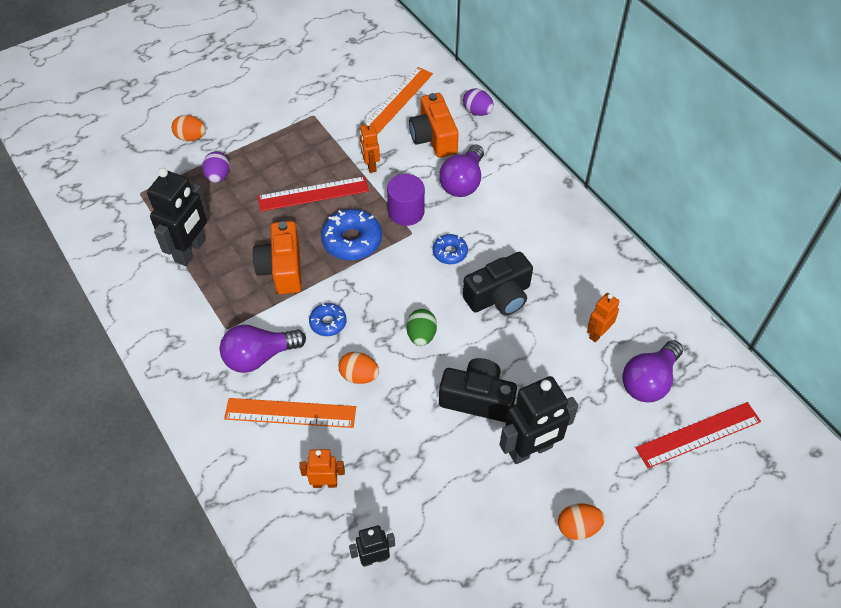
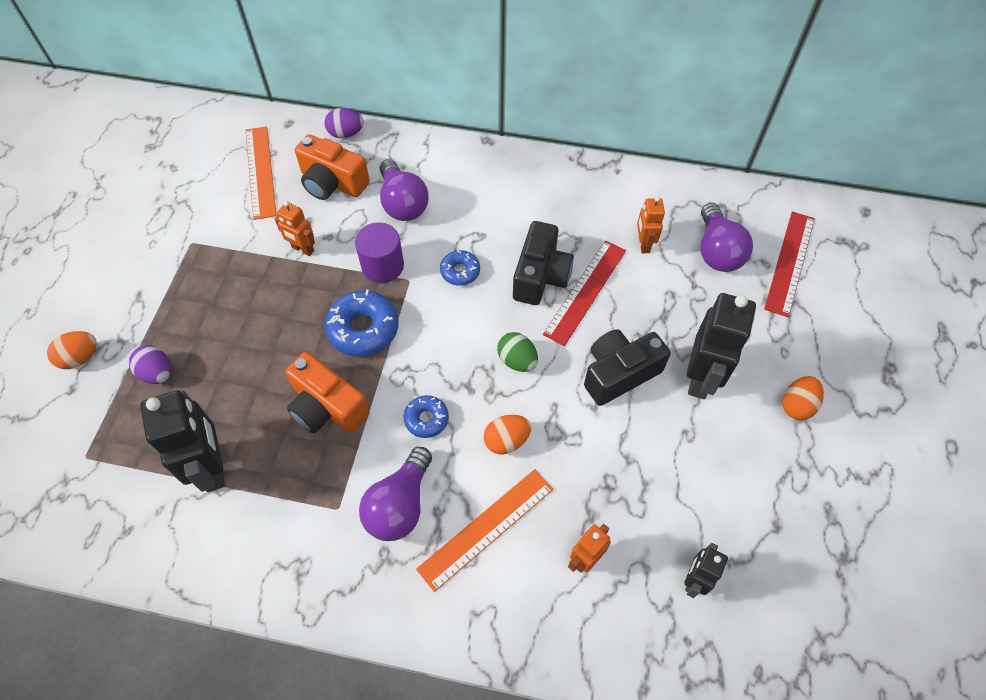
camera: 45 degrees left, 5 degrees up
red ruler [257,176,369,211] -> red ruler moved to [543,241,626,346]

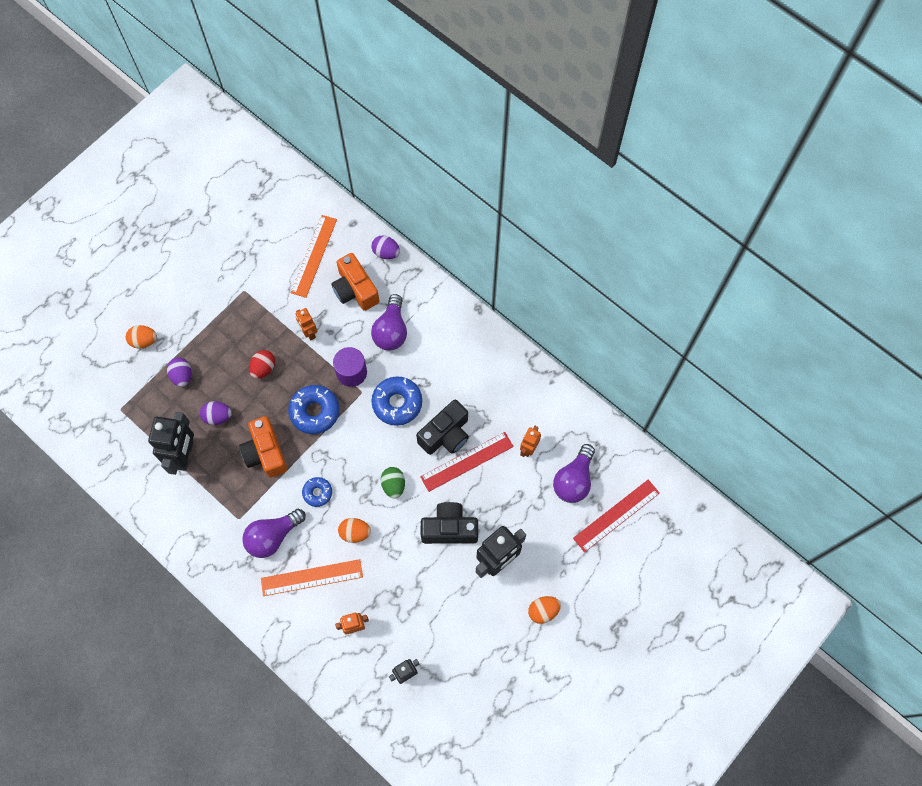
camera: 30 degrees right, 10 degrees up
blue donut [440,249,480,286] -> blue donut [372,376,422,426], size x1.73
none -> purple egg [200,401,232,425]
none -> red egg [249,350,275,379]

